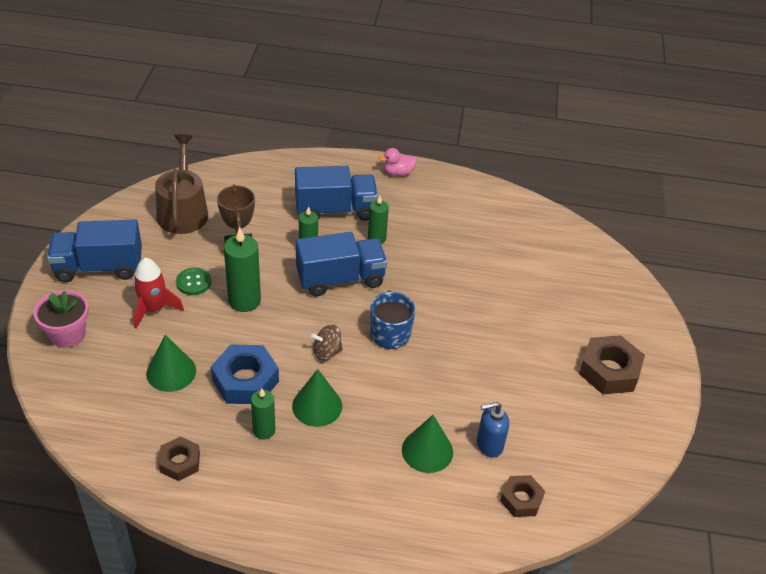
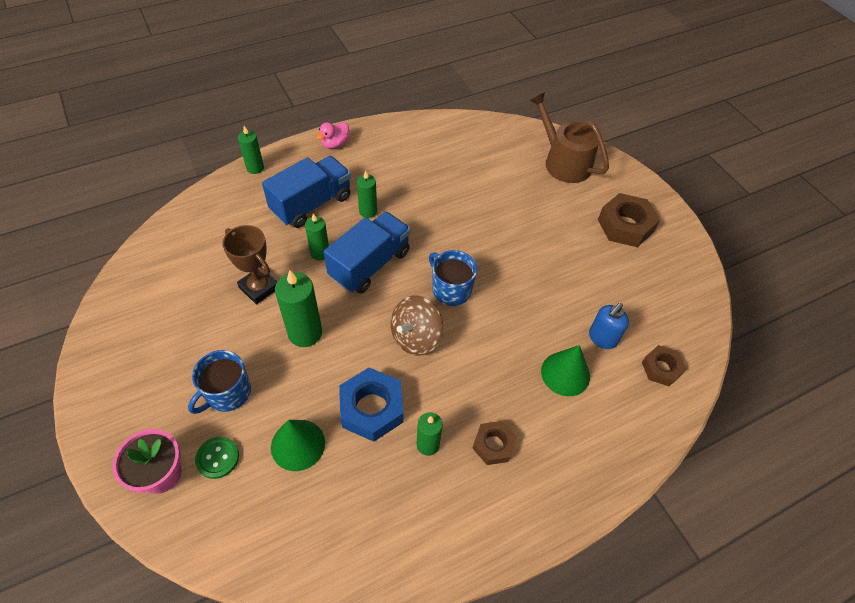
camera: 35 degrees left, 10 degrees up
blue truck [47,220,142,282] -> none
red rocket [133,258,184,329] -> blue mug [188,350,251,414]
brown watering can [155,134,208,234] -> brown watering can moved to [529,92,609,183]
brown nut [159,436,200,481] -> brown nut moved to [472,421,517,465]
green button [176,268,211,295] -> green button moved to [195,437,239,479]
green cone [292,369,342,427] -> none
brown spinning top [311,324,343,360] -> brown spinning top [391,295,443,356], size x1.55
none -> green candle [238,126,264,174]

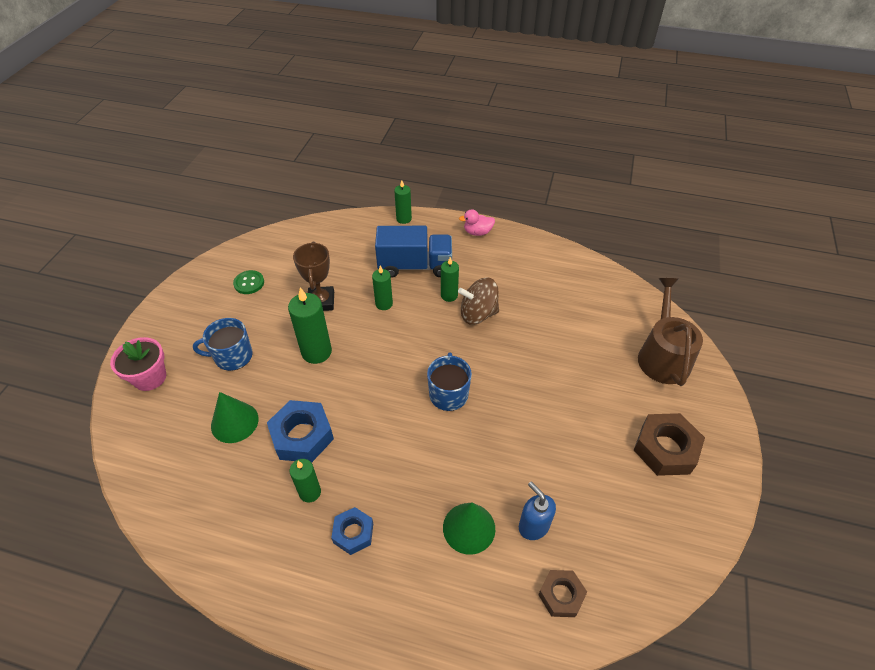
camera: 45 degrees right, 5 degrees down
green button [195,437,239,479] -> green button moved to [233,270,264,294]
blue truck [324,212,410,294] -> none
brown spinning top [391,295,443,356] -> brown spinning top moved to [458,277,499,325]
brown nut [472,421,517,465] -> blue nut [331,507,373,555]
blue soap dispenser [589,303,629,349] -> blue soap dispenser turned 60 degrees clockwise [519,481,556,540]

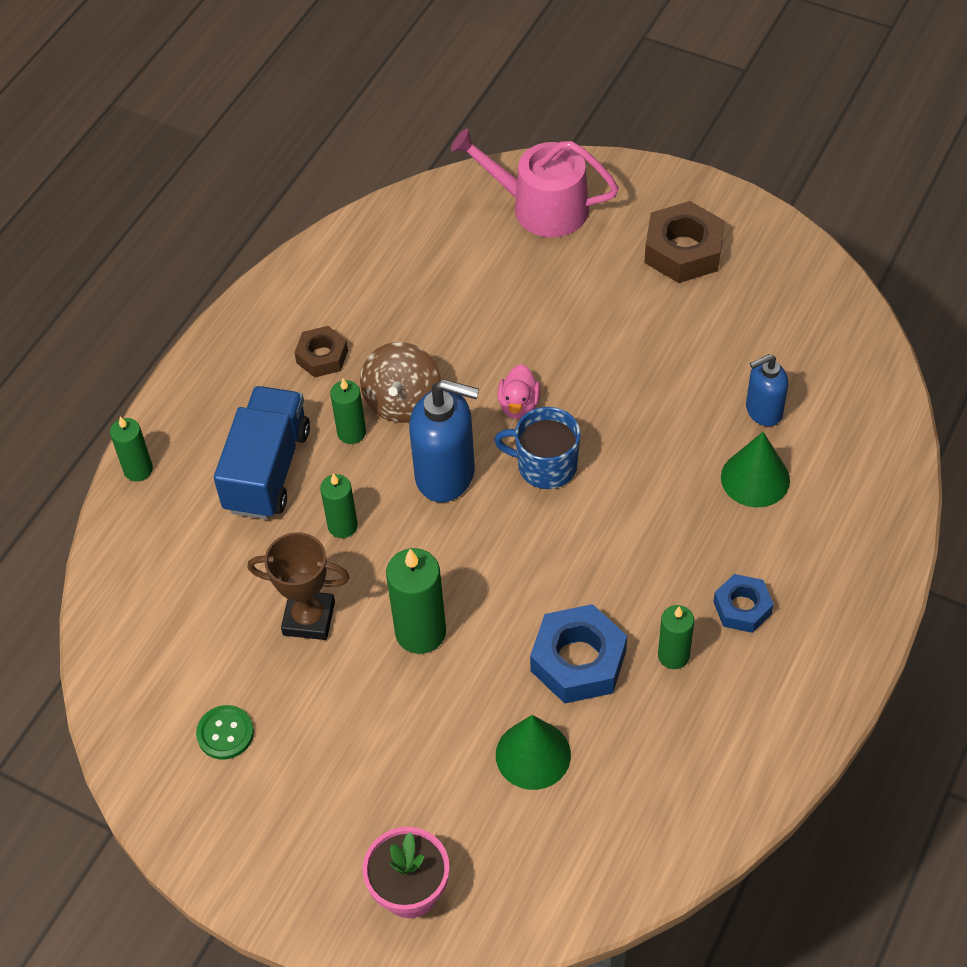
camera: 75 degrees left, 5 degrees up
blue mug [193,318,253,371] -> none
pink duck [459,209,495,236] -> pink duck moved to [497,364,541,419]
brown nut [538,570,587,617] -> brown nut moved to [294,326,348,378]
brown watering can [638,278,703,386] -> pink watering can [451,128,619,237]
none -> blue soap dispenser [409,379,479,502]

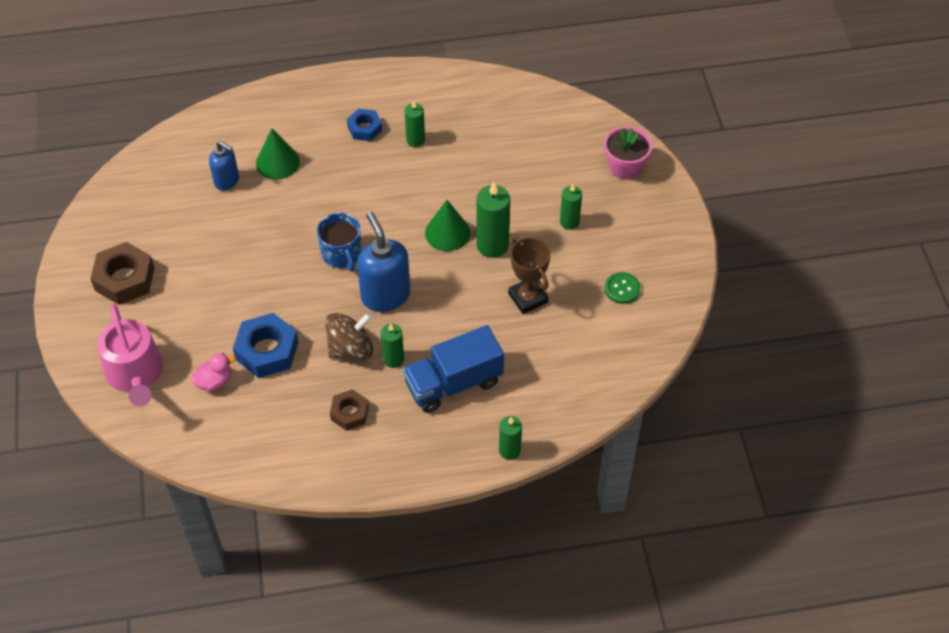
camera: 130 degrees left, 0 degrees up
green candle [320,474,358,538] -> green candle moved to [560,184,582,230]
green cone [496,715,571,790] -> green cone moved to [425,200,470,251]
pink duck [497,364,541,419] -> pink duck moved to [191,353,236,392]
blue nut [530,604,627,703] -> blue nut moved to [233,313,298,378]

